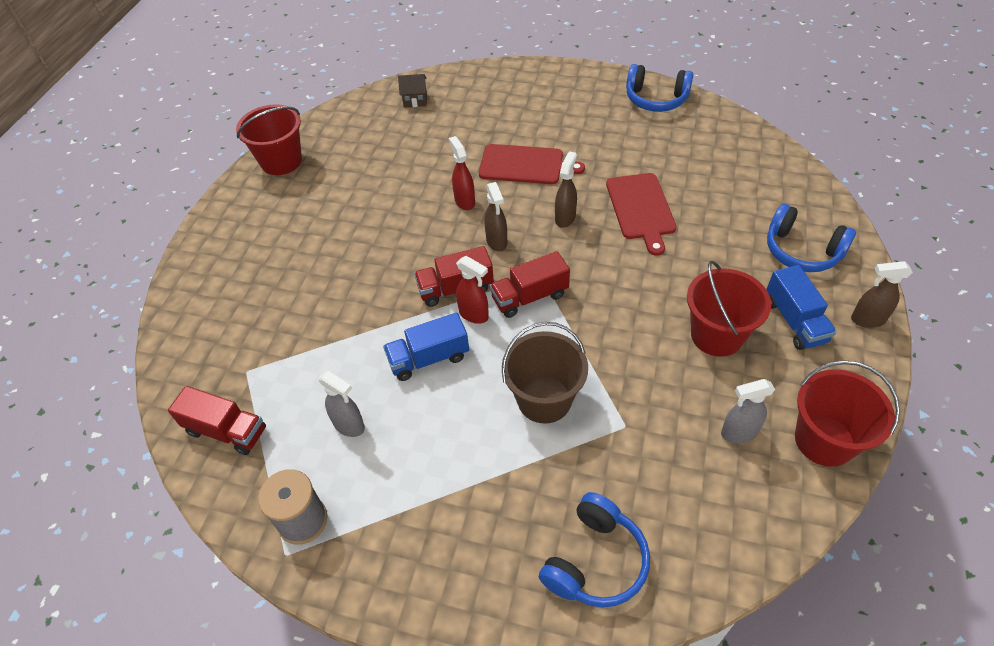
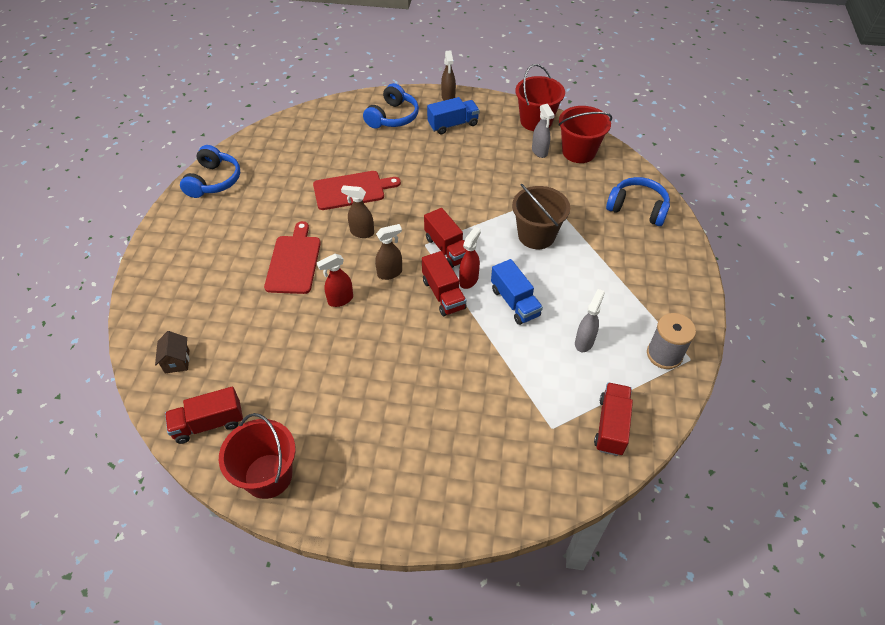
camera: 100 degrees left, 0 degrees up
red bucket [687,261,771,357] -> red bucket moved to [558,106,612,163]
none -> red truck [165,387,243,444]

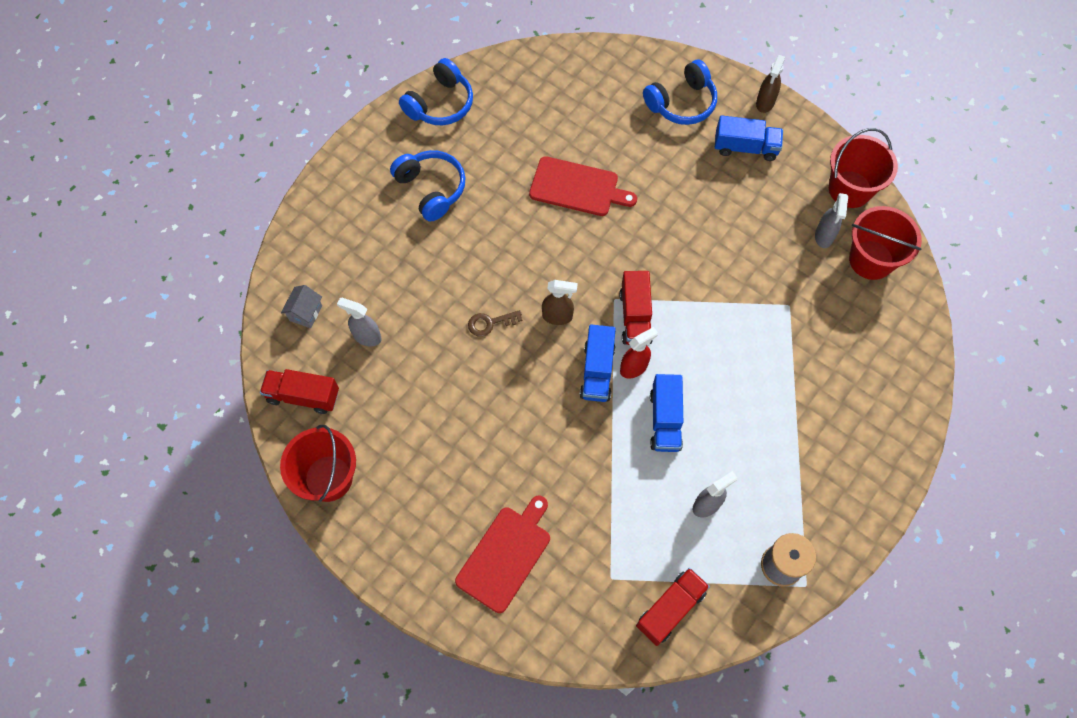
camera: 30 degrees right, 15 degrees up
brown house [155,331,189,373] -> grey house [281,285,322,328]
red cutting board [264,221,321,294] -> red cutting board moved to [455,496,550,613]
red spray bottle [317,254,353,307] -> brown key [468,310,522,337]
brown spray bottle [341,185,374,238] -> none
red truck [422,251,467,316] -> blue truck [580,325,616,402]
brown bucket [512,184,570,249] -> none
blue headphones [606,177,670,226] -> blue headphones moved to [390,150,465,222]
none -> grey spray bottle [337,298,382,346]

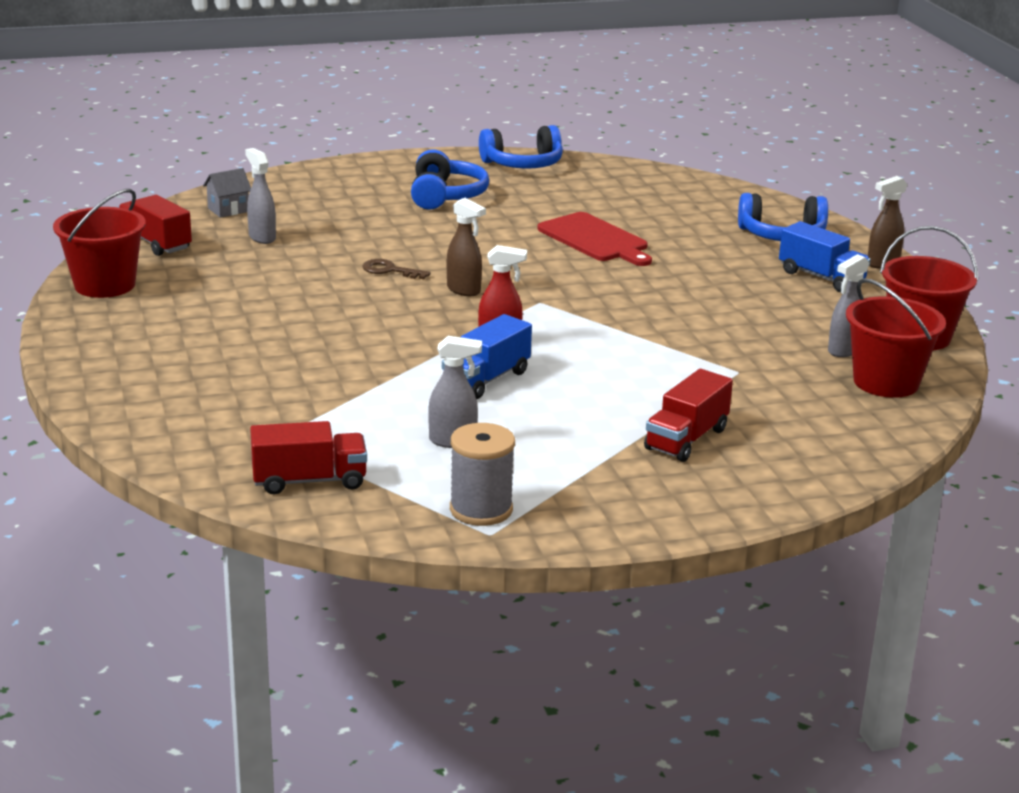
camera: 35 degrees right, 40 degrees down
red cutting board [455,496,550,613] -> none
blue truck [580,325,616,402] -> none
red truck [619,271,653,345] -> red truck moved to [644,369,733,462]

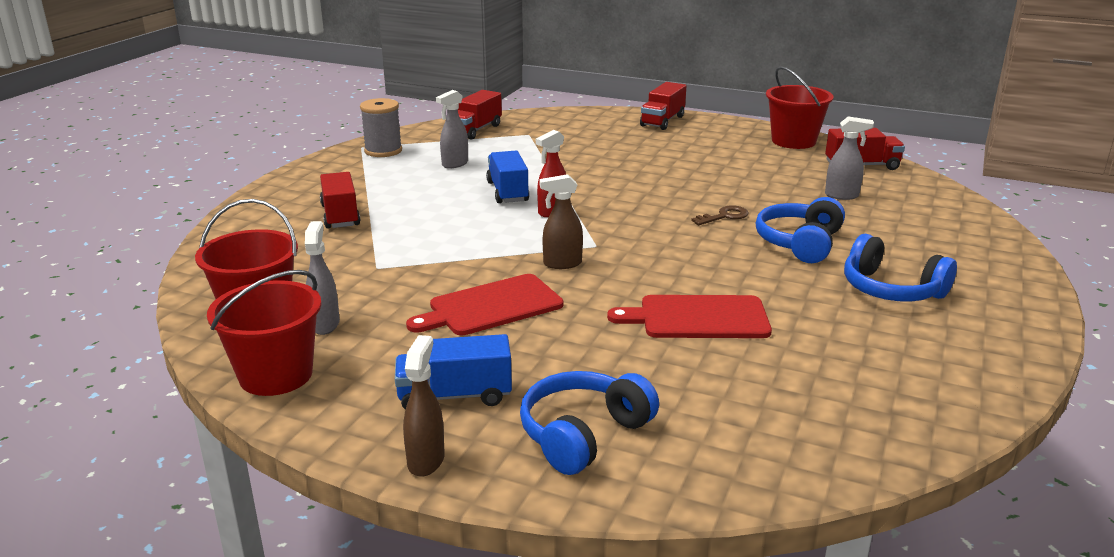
camera: 130 degrees right, 0 degrees up
grey house [203,168,251,218] -> none
brown spray bottle [447,198,486,296] -> brown spray bottle moved to [540,174,583,269]
blue headphones [479,125,563,168] -> blue headphones moved to [756,197,845,263]
none -> red cutting board [406,274,563,335]
none -> red truck [640,82,686,130]

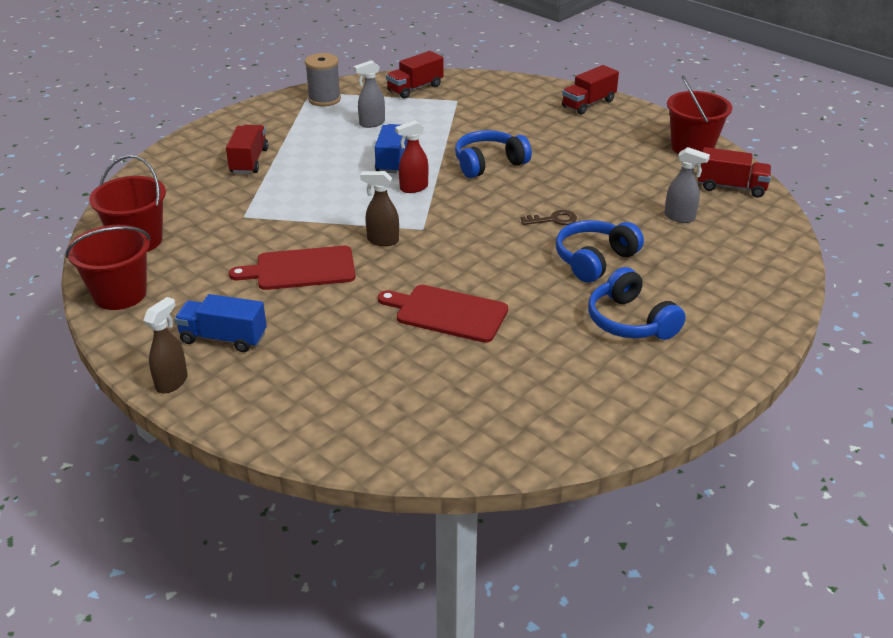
camera: 20 degrees right, 10 degrees up
grey spray bottle [305,221,340,335] -> none
blue headphones [520,371,659,475] -> blue headphones moved to [455,130,532,178]

